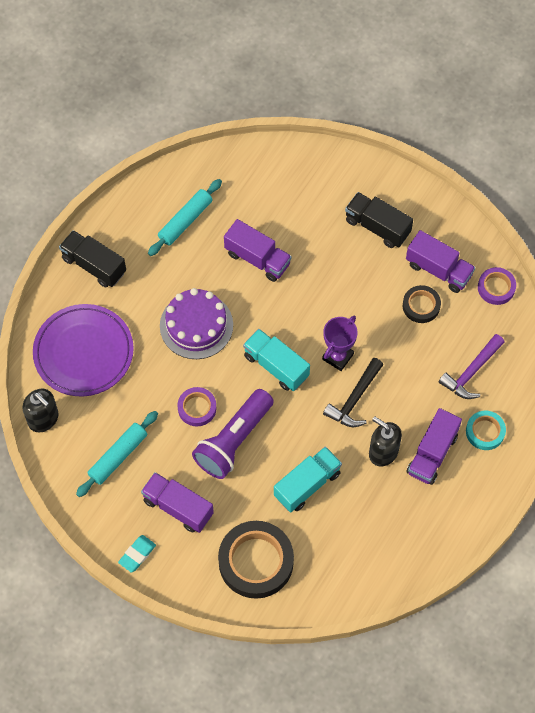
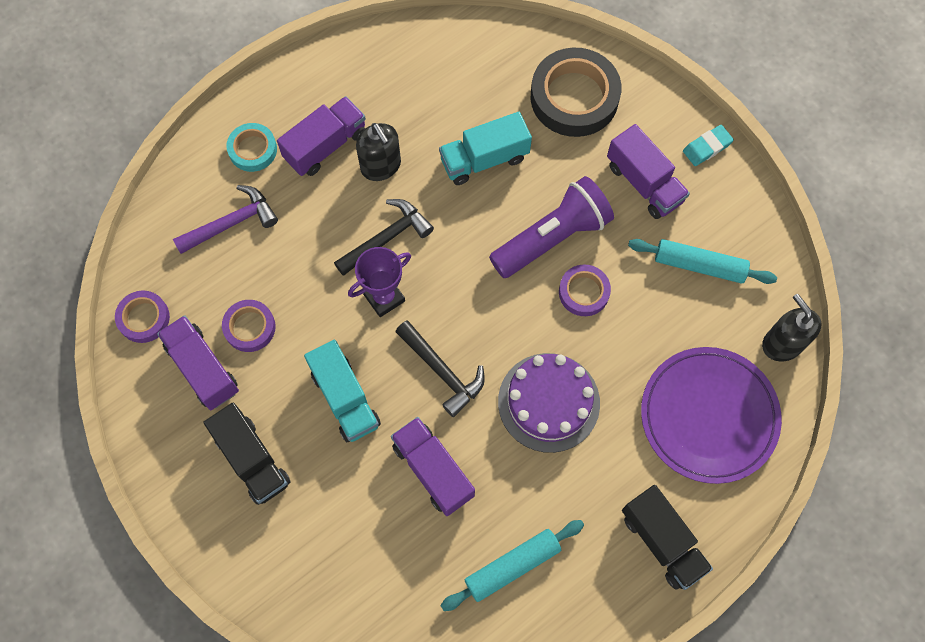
camera: 160 degrees left, 5 degrees up
turquoise rolling pin [76,411,158,497] -> turquoise rolling pin turned 45 degrees clockwise [628,239,777,284]
turquoise truck [243,329,310,391] -> turquoise truck moved to [304,340,381,442]
black tape [403,285,441,323] -> purple tape [222,300,276,352]
none -> black hammer [395,321,485,417]

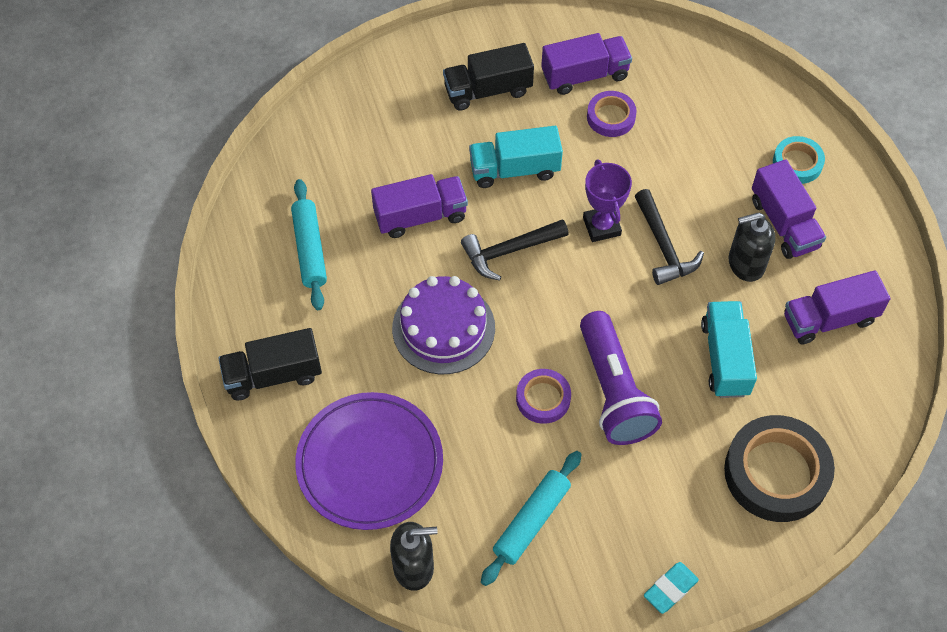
camera: 110 degrees right, 10 degrees down
purple tape [115,291,170,343] -> none
purple hammer [173,185,278,254] -> none
purple truck [607,124,690,219] -> purple truck moved to [784,270,890,345]
turquoise eraser [683,125,734,166] -> turquoise eraser turned 60 degrees clockwise [644,562,699,614]

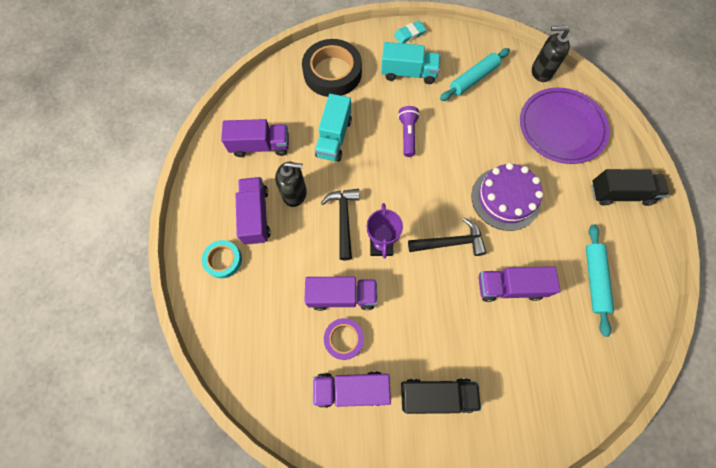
camera: 165 degrees left, 10 degrees up
turquoise truck [469,126,563,188] -> turquoise truck moved to [381,42,441,84]
purple tape [516,369,571,424] -> none
purple flashlight [580,311,662,445] -> purple flashlight [398,106,420,157], size x0.57
none -> purple truck [304,276,377,311]

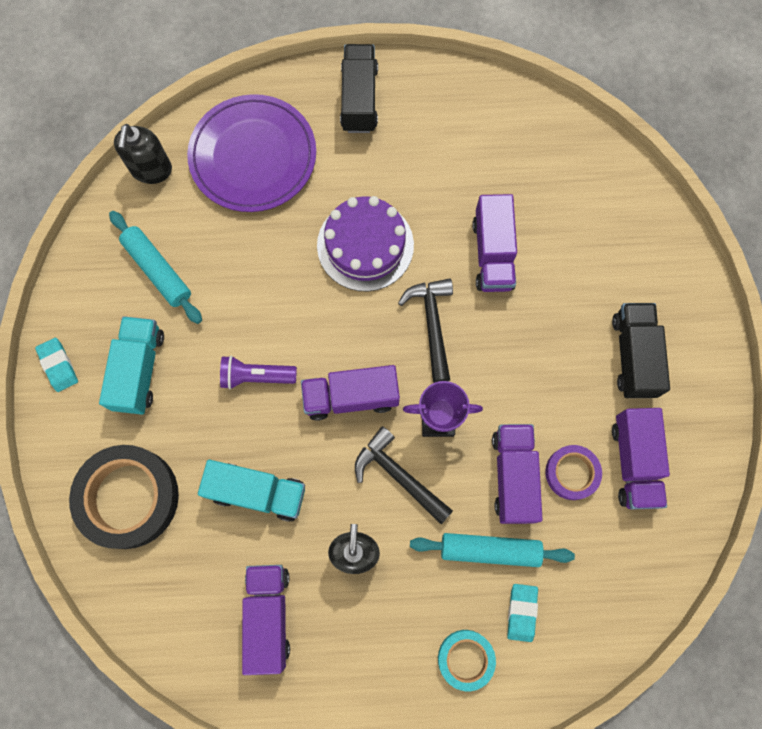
camera: 90 degrees left, 5 degrees up
purple truck [236,177,271,245] -> purple truck moved to [301,365,400,421]
black hammer [321,189,360,260] -> black hammer turned 45 degrees clockwise [355,426,453,524]
turquoise rolling pin [586,224,614,337] -> turquoise rolling pin moved to [410,533,575,567]
none -> turquoise eraser [507,584,538,642]

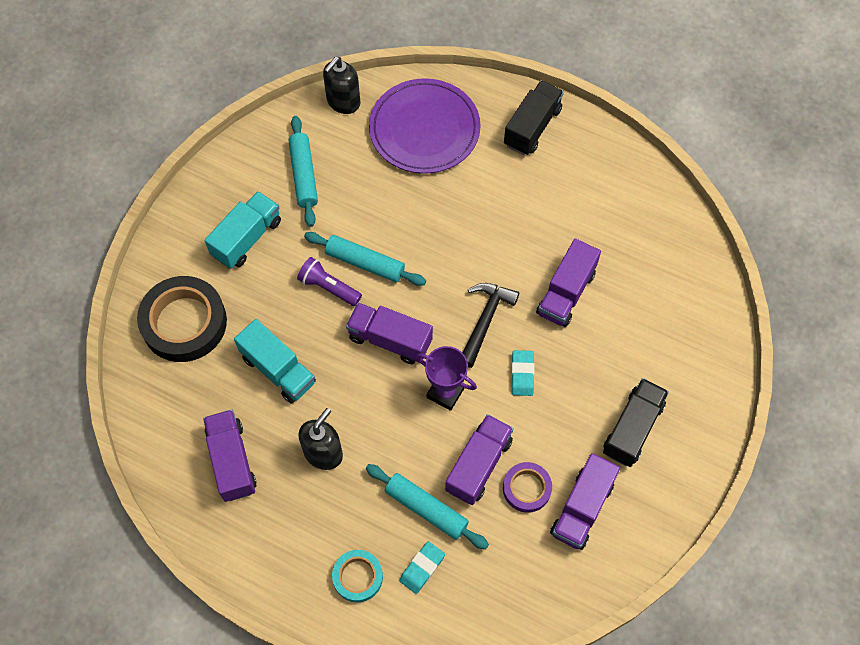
camera: 30 degrees right, 10 degrees down
turquoise eraser [35,338,78,392] -> turquoise eraser moved to [511,350,534,396]
purple truck [242,565,290,675] -> purple truck turned 45 degrees counterclockwise [203,410,257,502]
purple cake [317,196,414,292] -> none
black hammer [355,426,453,524] -> none
none -> turquoise rolling pin [304,232,426,286]

